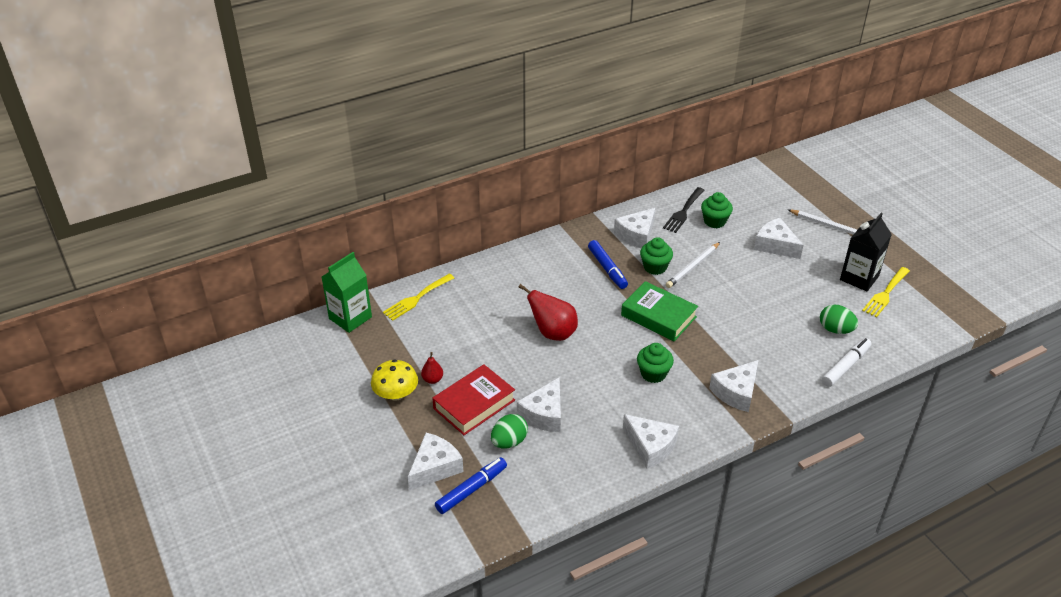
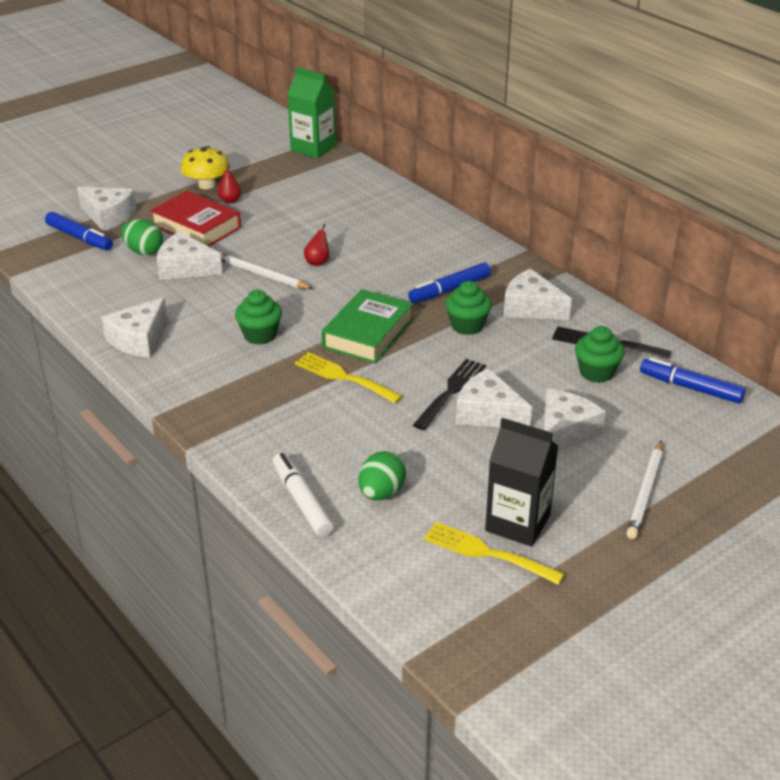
camera: 80 degrees right, 5 degrees down
yellow fork [383,274,454,321] -> yellow fork moved to [295,352,403,403]
red pear [519,284,578,341] -> red pear [304,224,329,266], size x0.51
white pencil [666,242,720,288] -> white pencil moved to [219,252,313,289]
white cheese [709,360,758,412] -> white cheese moved to [456,368,532,427]
white marker [822,338,872,387] -> white marker turned 150 degrees counterclockwise [273,453,334,537]
none -> black fork [413,359,486,430]
none -> blue marker [640,357,746,404]

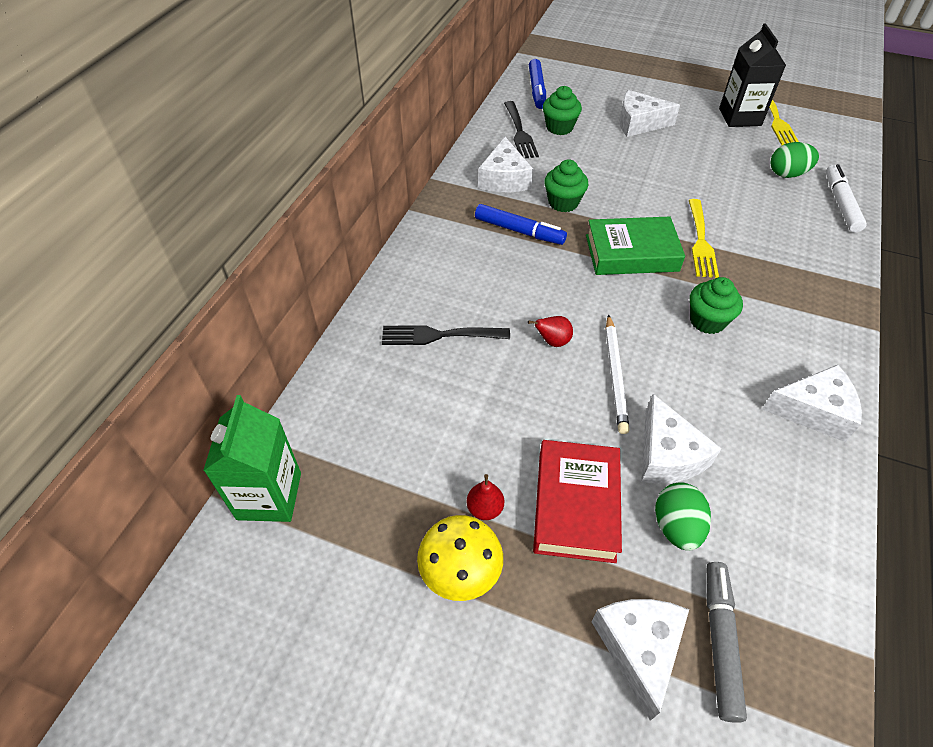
camera: 120 degrees left, 15 degrees up
blue marker [45,212,113,250] -> grey marker [706,562,747,723]
white marker [273,453,334,537] -> white marker turned 150 degrees clockwise [826,164,867,233]
black fork [413,359,486,430] -> black fork moved to [382,325,510,345]
white cheese [456,368,532,427] -> none
white pencil [626,440,663,539] -> none

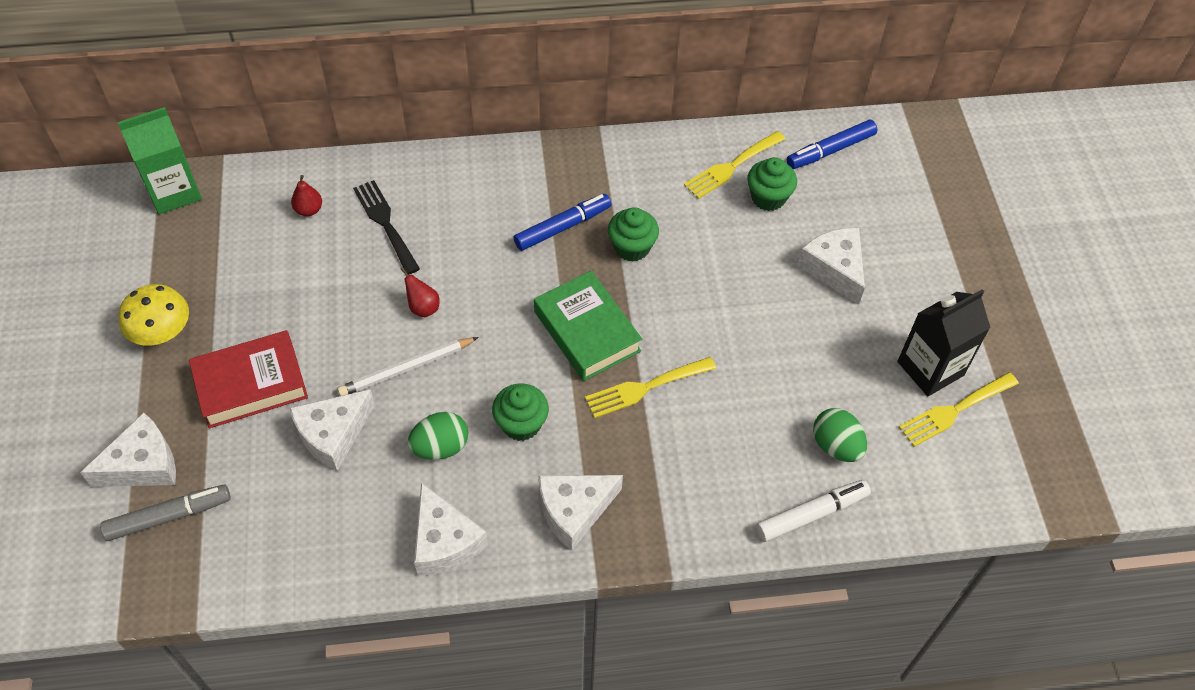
camera: 60 degrees right, 5 degrees up
red pear [466,474,504,520] -> red pear moved to [291,175,322,216]
blue marker [475,204,567,245] -> blue marker turned 120 degrees counterclockwise [514,194,612,251]
white cheese [478,137,533,192] -> white cheese moved to [539,475,623,551]
black fork [504,101,539,158] -> yellow fork [684,131,785,199]
green egg [655,482,711,551] -> green egg moved to [407,412,468,460]

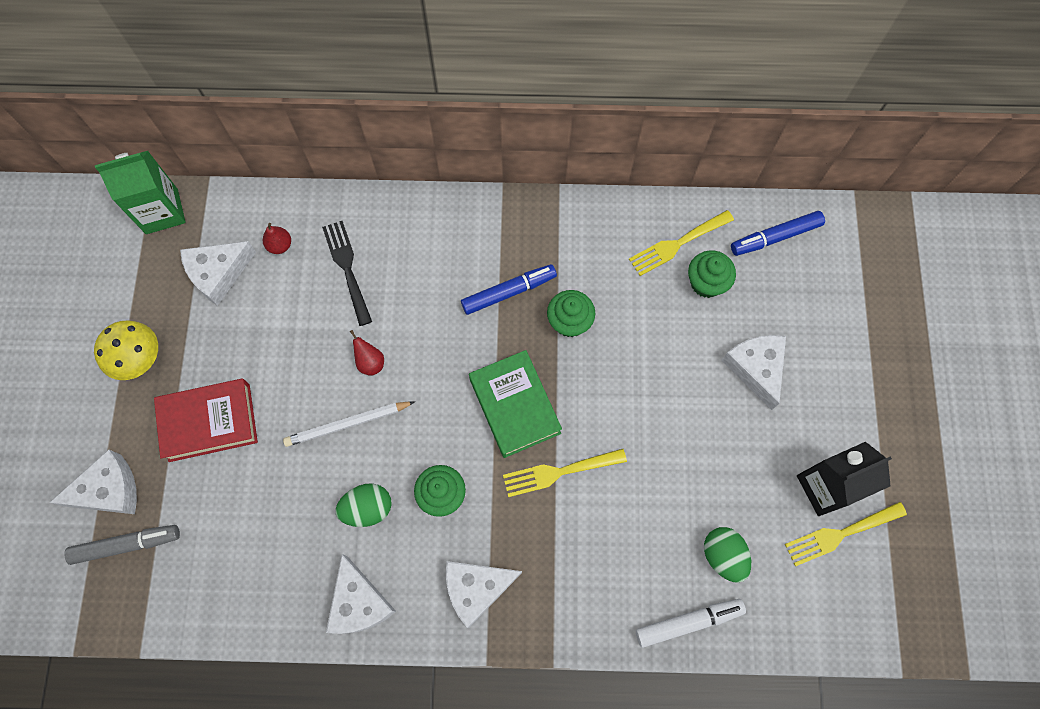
camera: 10 degrees right, 15 degrees up
white cheese [289,389,375,471] -> white cheese moved to [180,241,256,306]

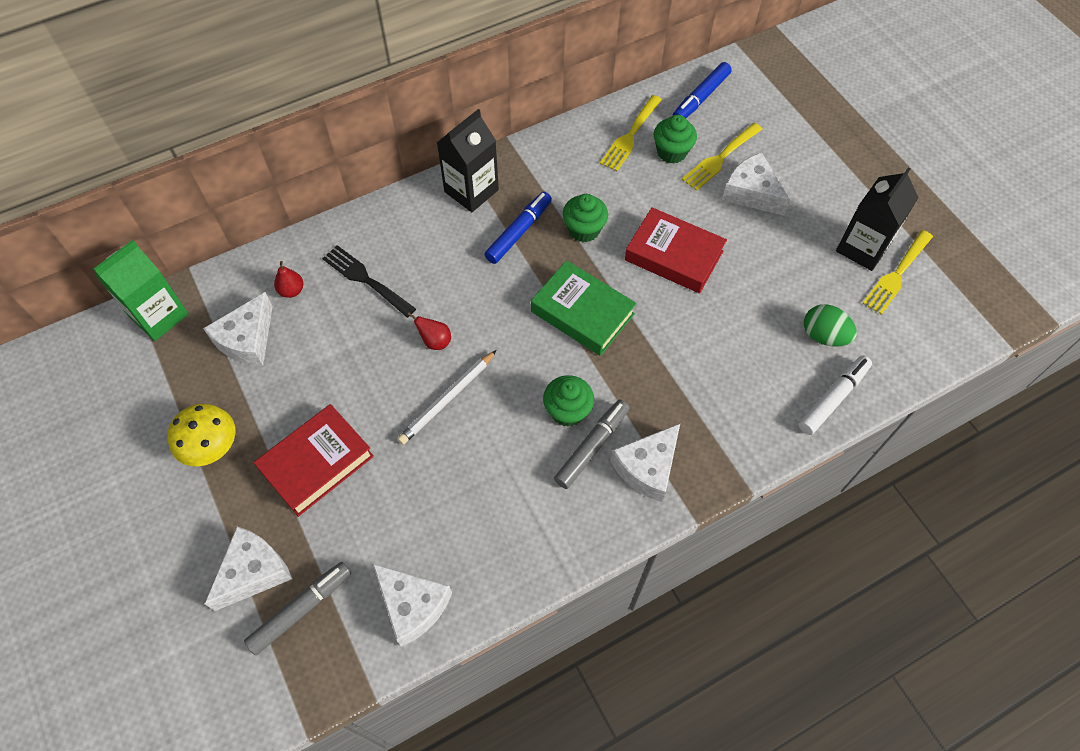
camera: 30 degrees left, 10 degrees down
white cheese [326,554,396,634] -> white cheese moved to [373,564,452,647]
green egg [335,483,392,527] -> none
yellow fork [503,449,627,497] -> yellow fork moved to [682,123,762,191]
none -> black carton [437,109,499,212]
none -> grey marker [554,400,629,489]
none -> red book [625,207,727,293]

